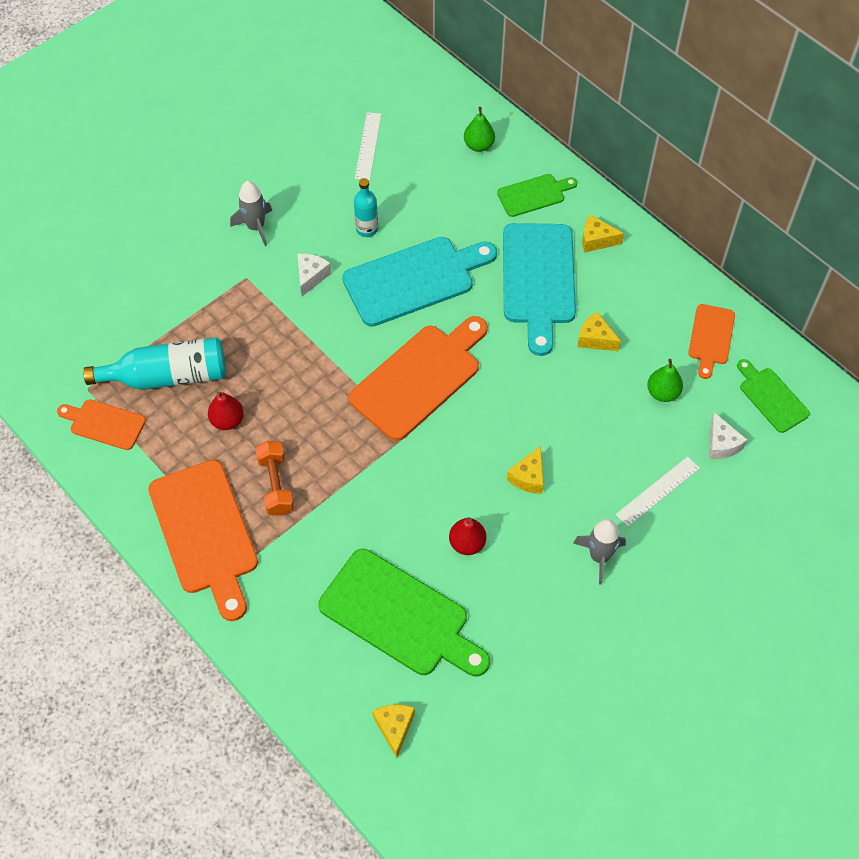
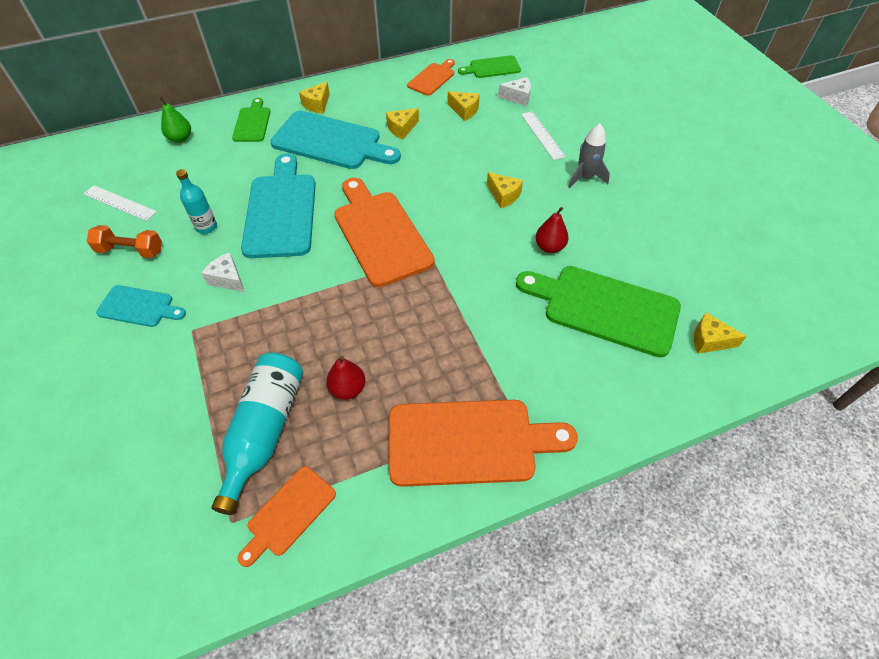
camera: 70 degrees left, 5 degrees down
grey rocket [230,181,272,246] -> turquoise cutting board [96,285,186,327]
orange dumbbell [255,441,294,516] -> orange dumbbell moved to [87,225,162,258]
green cutting board [318,549,490,676] -> green cutting board turned 120 degrees counterclockwise [516,266,681,357]
green pear [647,359,683,402] -> yellow cheese [448,91,480,121]
orange cutting board [688,304,735,379] -> orange cutting board turned 90 degrees counterclockwise [407,59,455,96]

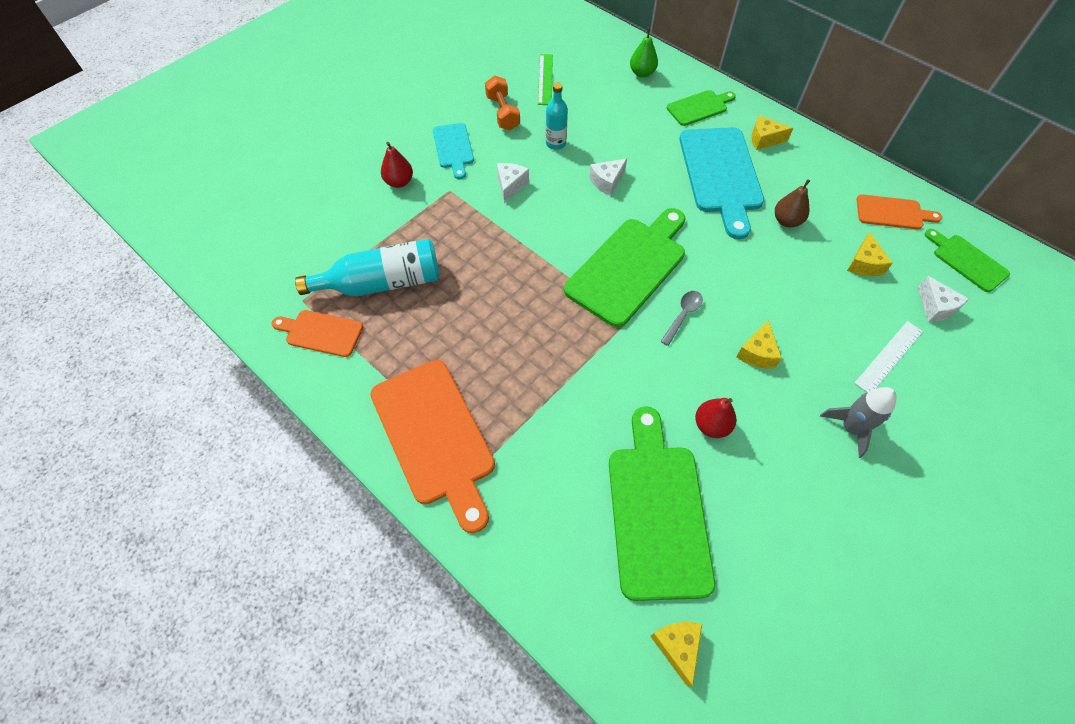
camera: 65 degrees right, 5 degrees up
white ruler [84,185,157,221] -> green ruler [538,54,553,105]
turquoise cutting board [241,153,316,258] -> white cheese [589,159,627,196]
red pear [326,356,365,399] -> red pear moved to [381,142,413,188]
orange cutting board [334,177,434,287] -> green cutting board [564,208,685,328]
yellow cheese [386,108,419,139] -> brown pear [775,179,810,228]
none -> grey spoon [660,291,703,346]

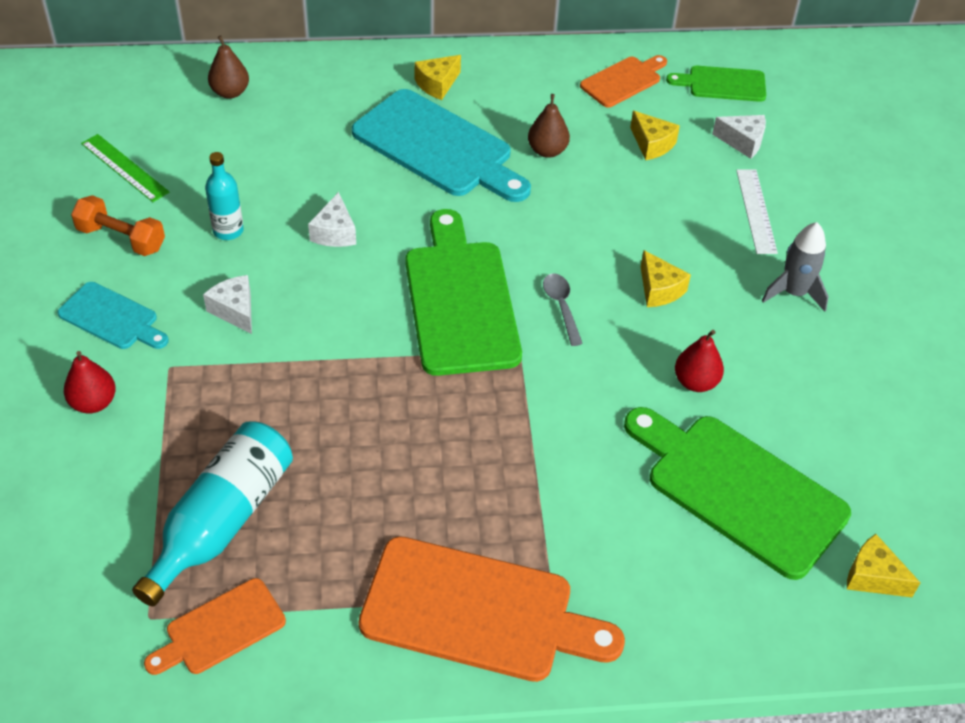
camera: 50 degrees left, 10 degrees down
green pear [630,28,658,78] -> brown pear [208,35,249,99]
green cutting board [667,90,736,126] -> none

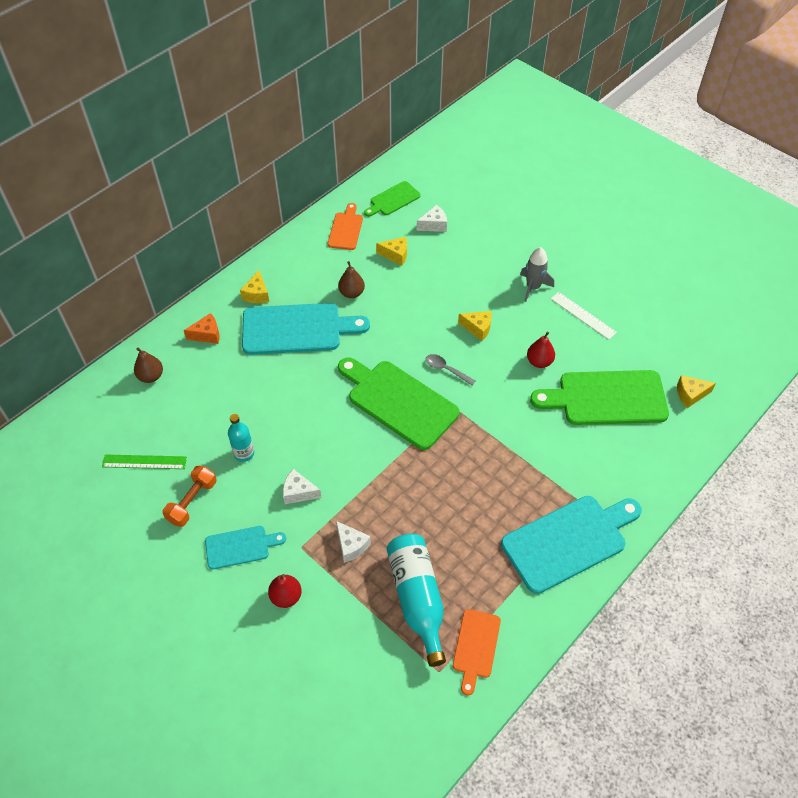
camera: 40 degrees left, 5 degrees up
orange dumbbell [71,195,165,256] -> orange dumbbell turned 45 degrees counterclockwise [163,466,217,527]
white cheese [308,192,356,247] -> white cheese moved to [336,521,371,563]
orange cutting board [359,536,625,682] -> turquoise cutting board [501,496,642,594]
white ruler [736,169,778,254] -> white ruler moved to [551,292,617,340]
none -> orange cheese [184,313,219,344]

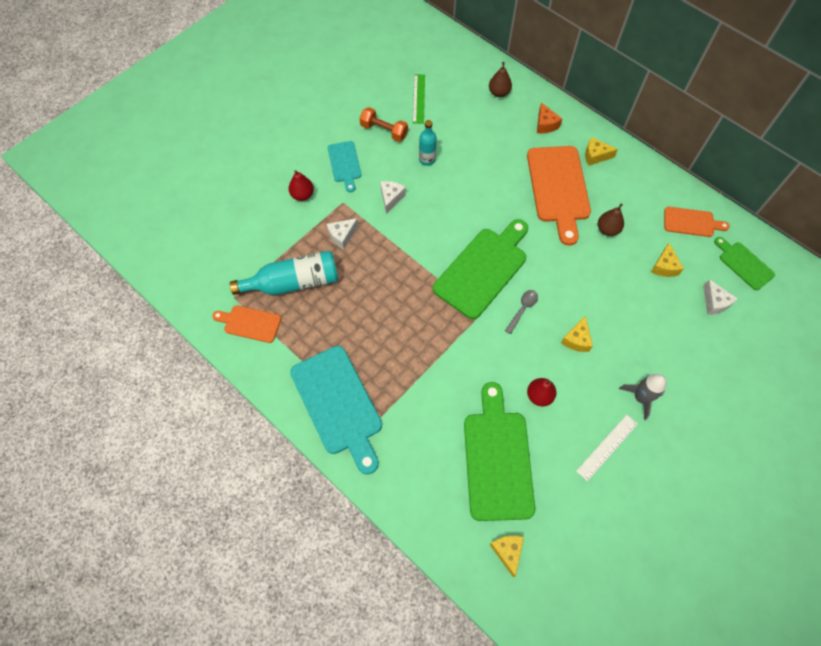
camera: 90 degrees right, 10 degrees up
turquoise cutting board [242,303,370,355] -> orange cutting board [527,146,591,246]

